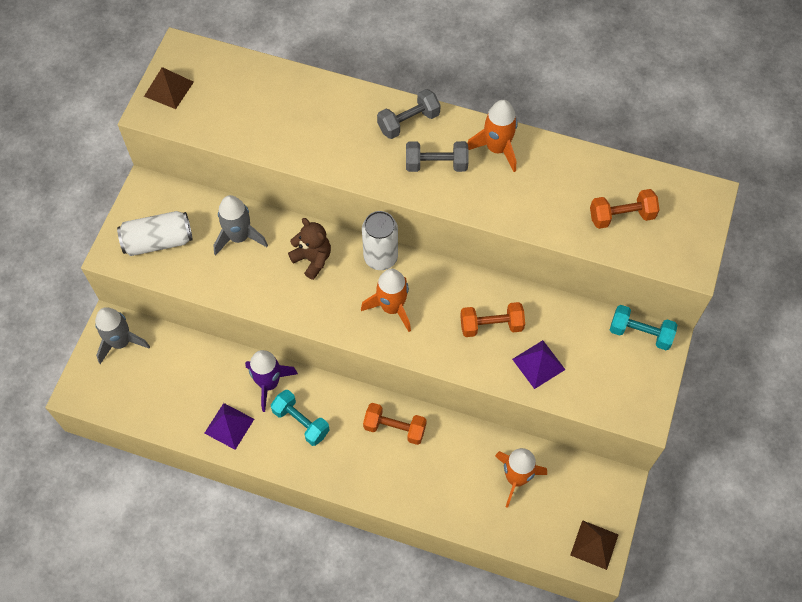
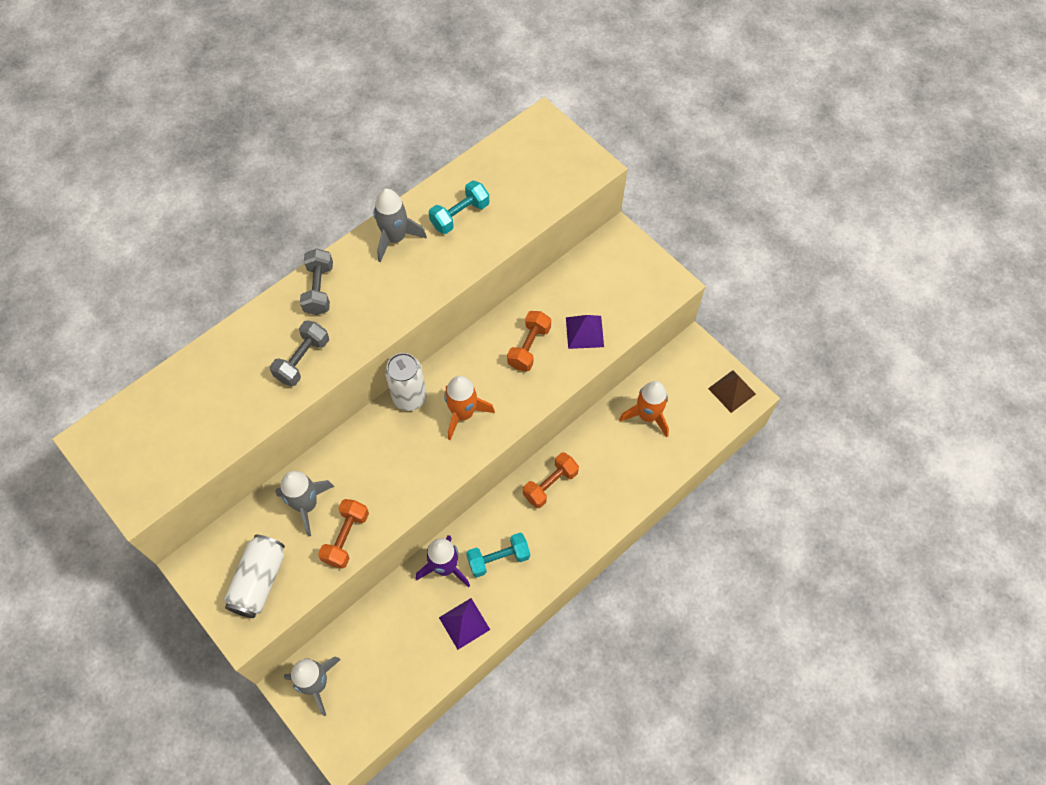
camera: 60 degrees left, 0 degrees up
brown pyramid [144,67,194,109] -> none
brown teddy bear [288,218,331,280] -> none
grey dumbbell [406,141,468,172] -> grey dumbbell moved to [270,320,329,386]
orange rocket [468,100,518,172] -> grey rocket [374,188,427,262]
orange dumbbell [590,189,660,229] -> orange dumbbell moved to [318,499,369,569]
turquoise dumbbell [610,305,677,350] -> turquoise dumbbell moved to [429,180,489,234]

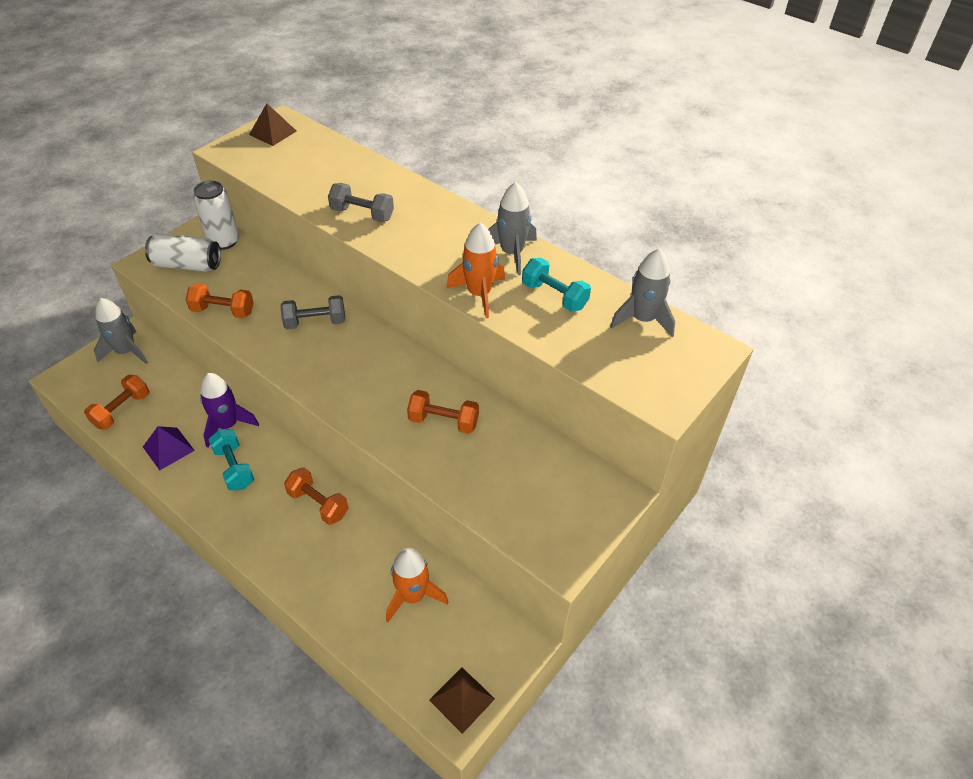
camera: 80 degrees right, 15 degrees down
grey rocket [275,471,334,536] -> grey rocket moved to [610,248,675,337]
grey dumbbell [300,248,333,315] -> grey dumbbell moved to [280,295,345,329]
white can [385,353,427,411] -> white can moved to [193,180,239,250]
orange rocket [444,376,495,440] -> orange rocket moved to [446,223,505,318]
purple pyramid [566,315,604,349] -> none
none -> orange dumbbell [84,375,150,430]
none -> brown pyramid [249,103,297,146]

